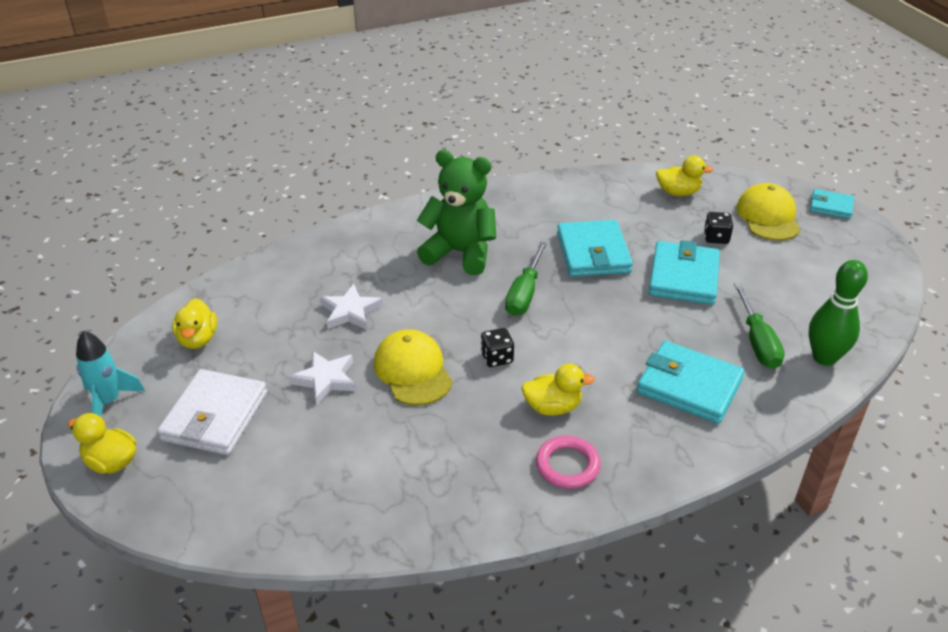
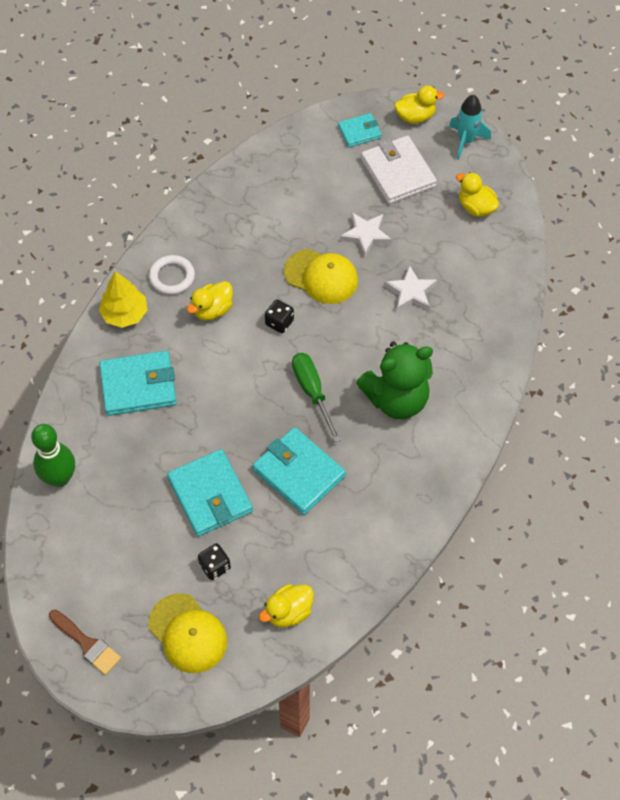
camera: 140 degrees right, 20 degrees up
pink ring [536,436,601,489] -> white ring [149,255,195,295]
green screwdriver [734,283,785,369] -> none
turquoise wallet [810,189,854,219] -> turquoise wallet moved to [338,113,382,147]
none -> brown brush [49,610,121,675]
none -> yellow tree [99,271,147,328]

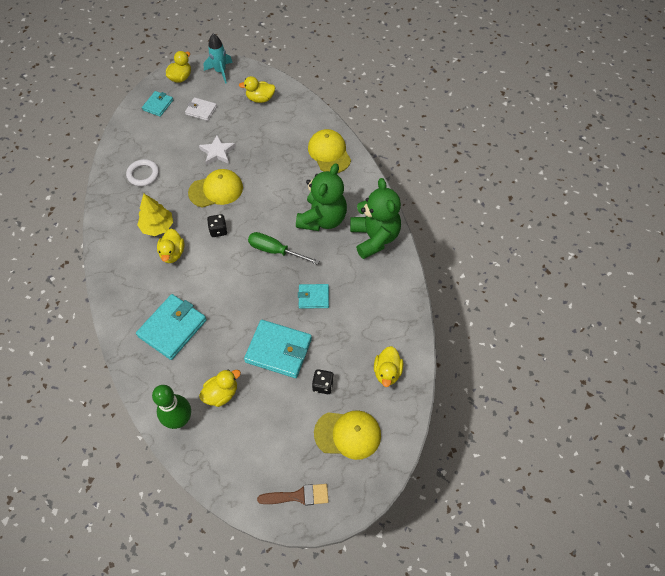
camera: 45 degrees left, 0 degrees up
yellow tree [99,271,147,328] -> yellow tree moved to [137,194,173,236]
white ring [149,255,195,295] -> white ring moved to [126,159,159,186]
turquoise wallet [253,427,346,515] -> turquoise wallet [298,284,329,309], size x0.57
white wallet [361,135,437,204] -> white wallet [185,97,217,121], size x0.57
white star [384,265,437,311] -> none
none -> yellow duck [199,369,241,407]
none -> yellow cap [308,129,351,173]
none -> green teddy bear [350,178,401,259]

